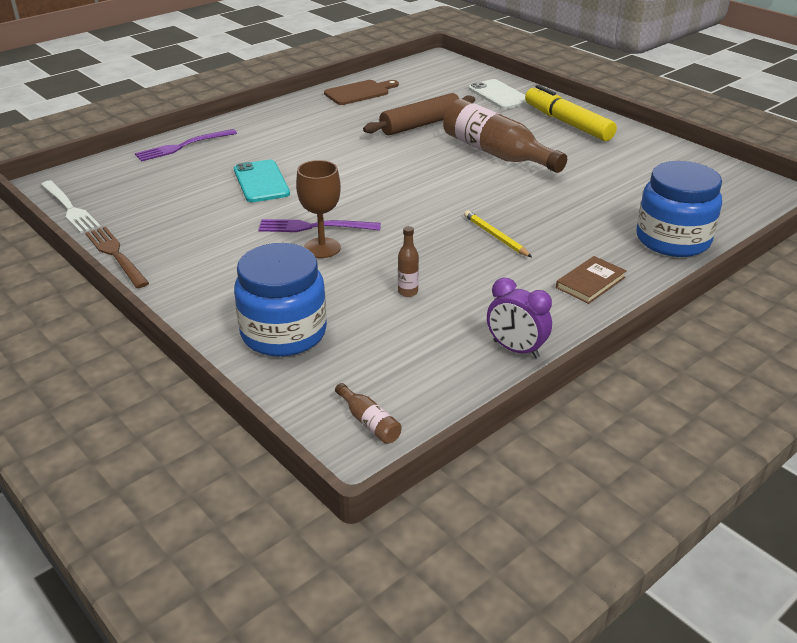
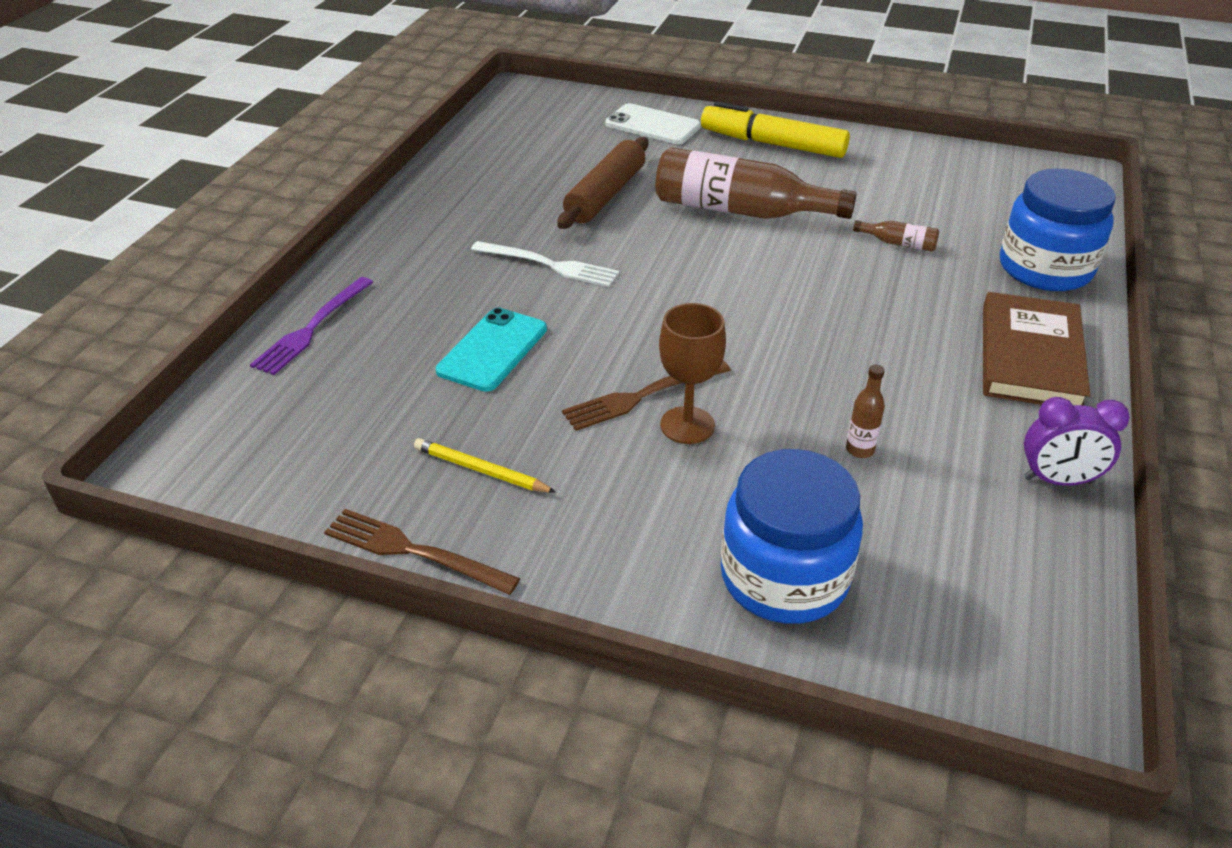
camera: 30 degrees left, 5 degrees up
white fork [41,181,101,233] -> white fork moved to [471,241,619,287]
turquoise phone [234,160,290,202] -> turquoise phone turned 75 degrees clockwise [436,308,547,392]
purple fork [258,219,381,232] -> brown fork [562,361,731,431]
brown cutting board [324,80,399,105] -> none
brown bottle [335,383,402,444] -> brown bottle moved to [853,220,939,251]
yellow pencil [464,211,532,257] -> yellow pencil moved to [414,438,556,493]
brown book [556,256,627,304] -> brown book [983,292,1090,405], size x1.80

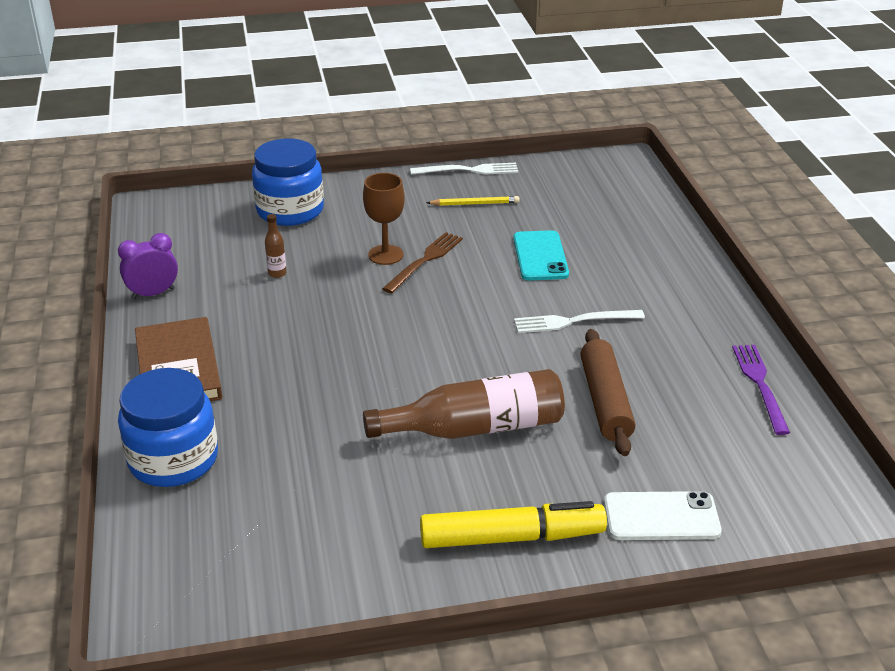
camera: 150 degrees right, 5 degrees down
purple fork [250,277,373,375] -> purple fork moved to [732,345,790,435]
brown fork [324,509,520,595] -> white fork [410,163,519,175]
brown bottle [853,220,939,251] -> none

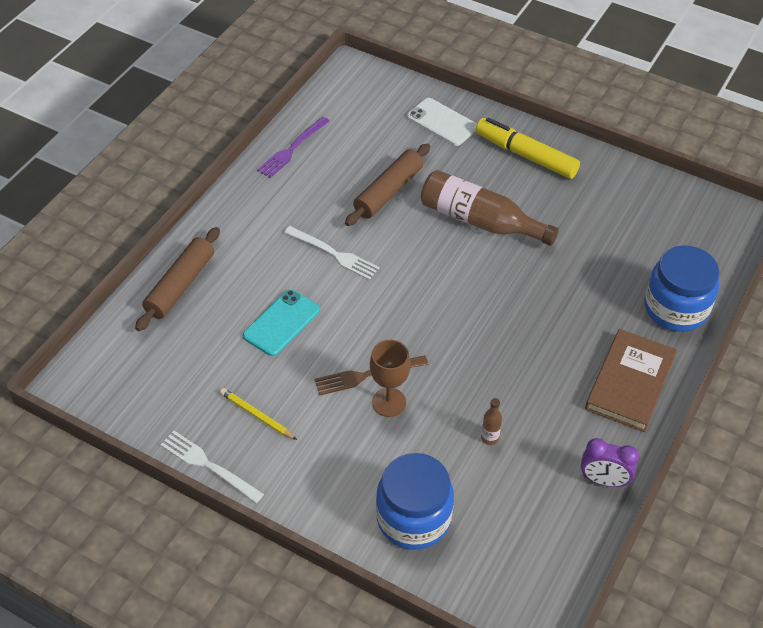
camera: 140 degrees left, 15 degrees up
none -> brown rolling pin [135,227,220,331]

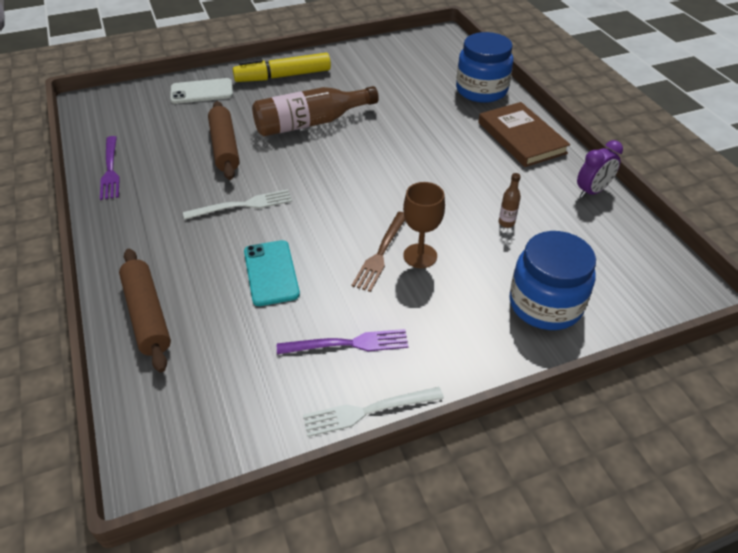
camera: 50 degrees left, 5 degrees down
yellow pencil [220,388,297,440] -> purple fork [277,329,409,355]

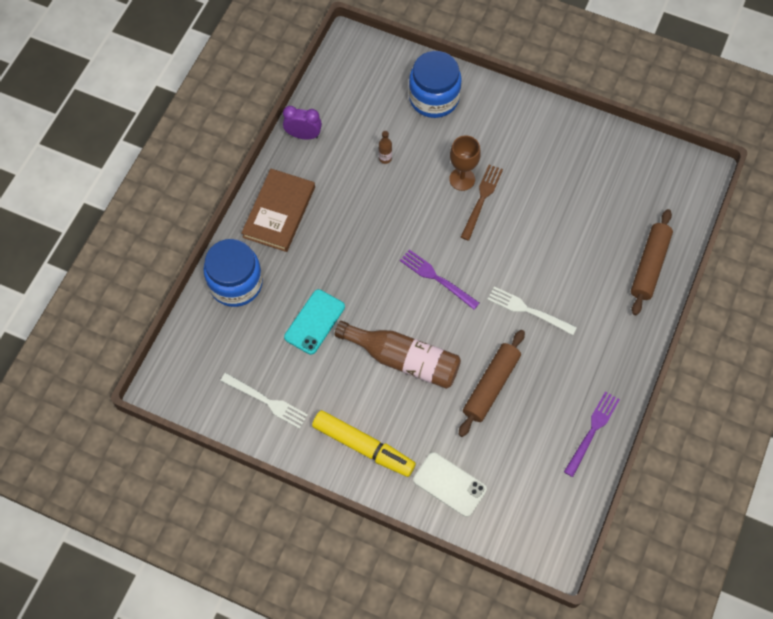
camera: 135 degrees left, 20 degrees up
turquoise phone [244,240,300,306] -> turquoise phone moved to [284,289,345,355]
purple fork [277,329,409,355] -> purple fork moved to [400,249,479,310]
white fork [303,387,444,437] -> white fork moved to [220,373,308,429]
brown fork [352,212,405,292] -> brown fork turned 45 degrees counterclockwise [461,165,503,241]

